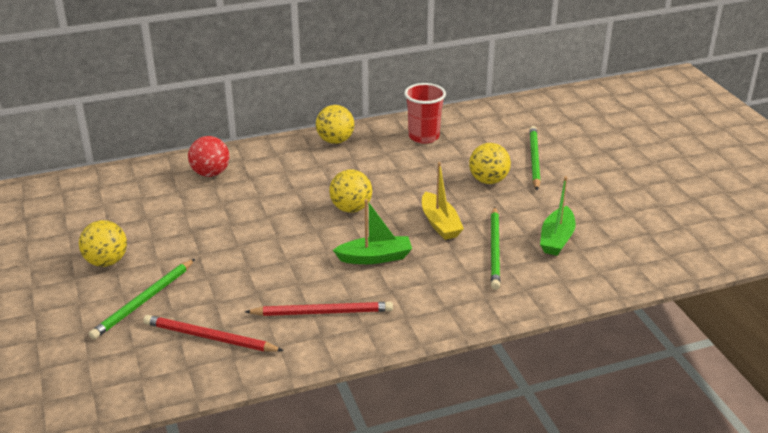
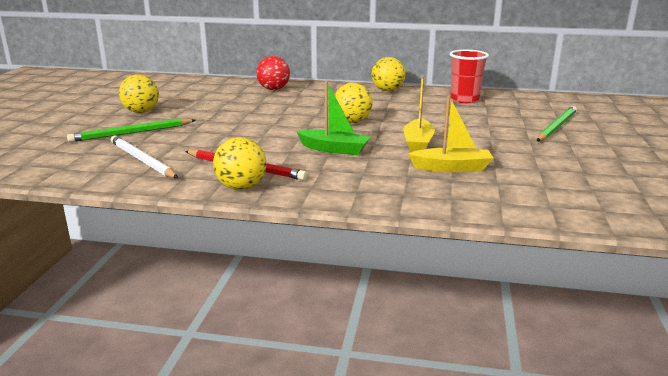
camera: 30 degrees right, 10 degrees down
red pencil [143,315,284,352] -> white pencil [111,135,178,178]
yellow ball [469,143,511,184] -> yellow ball moved to [213,137,266,190]
green pencil [491,207,500,290] -> yellow boat [408,96,493,172]
green boat [540,176,576,256] -> none

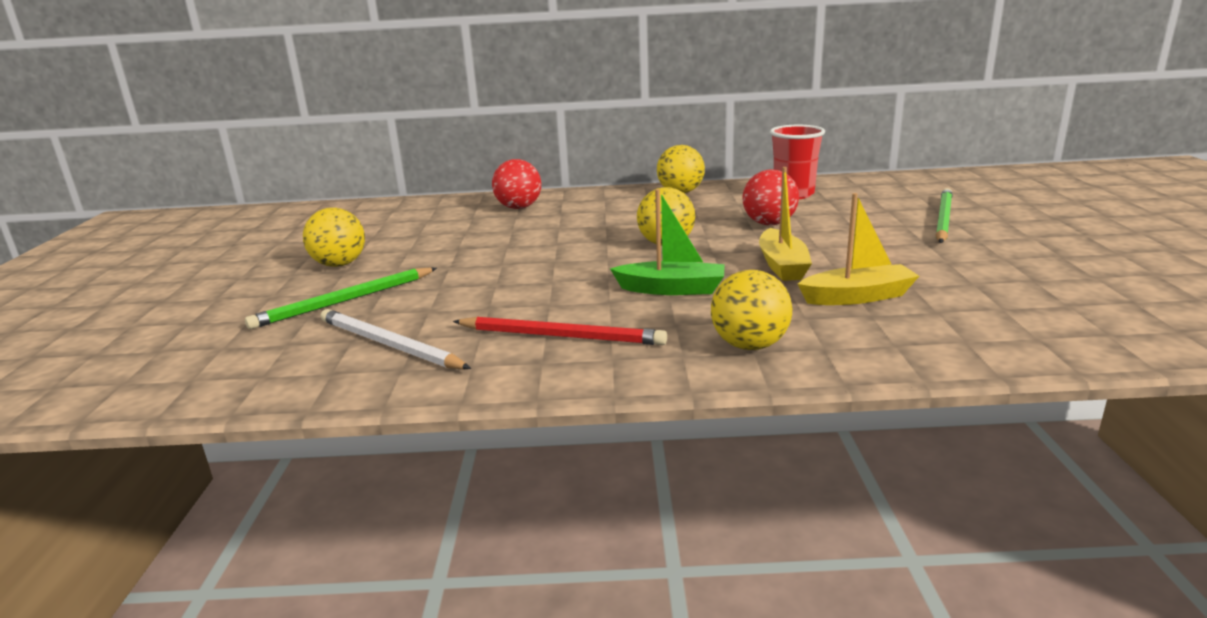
camera: 10 degrees left, 0 degrees up
yellow ball [213,137,266,190] -> yellow ball moved to [711,270,792,350]
none -> red ball [742,169,799,225]

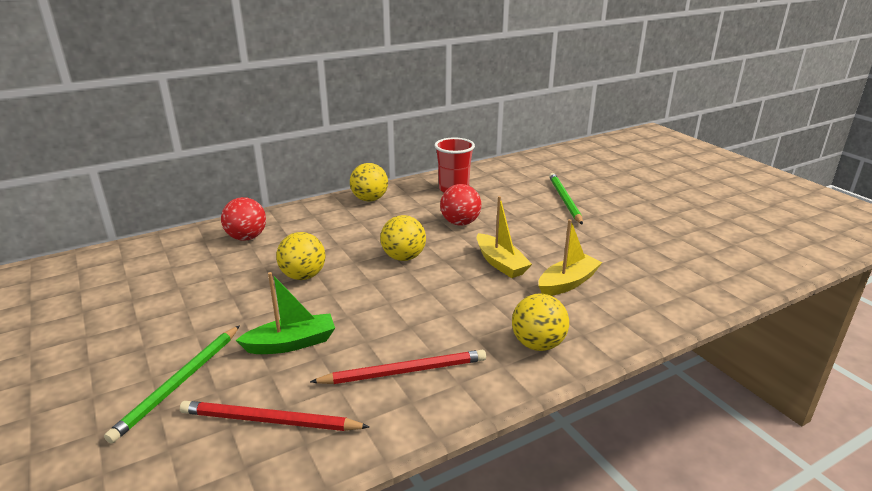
camera: 30 degrees left, 5 degrees up
yellow ball [303,208,365,267] -> yellow ball moved to [276,232,325,280]
white pencil [320,309,471,369] -> red pencil [180,401,370,431]
green boat [610,189,725,295] -> green boat moved to [236,272,335,354]

